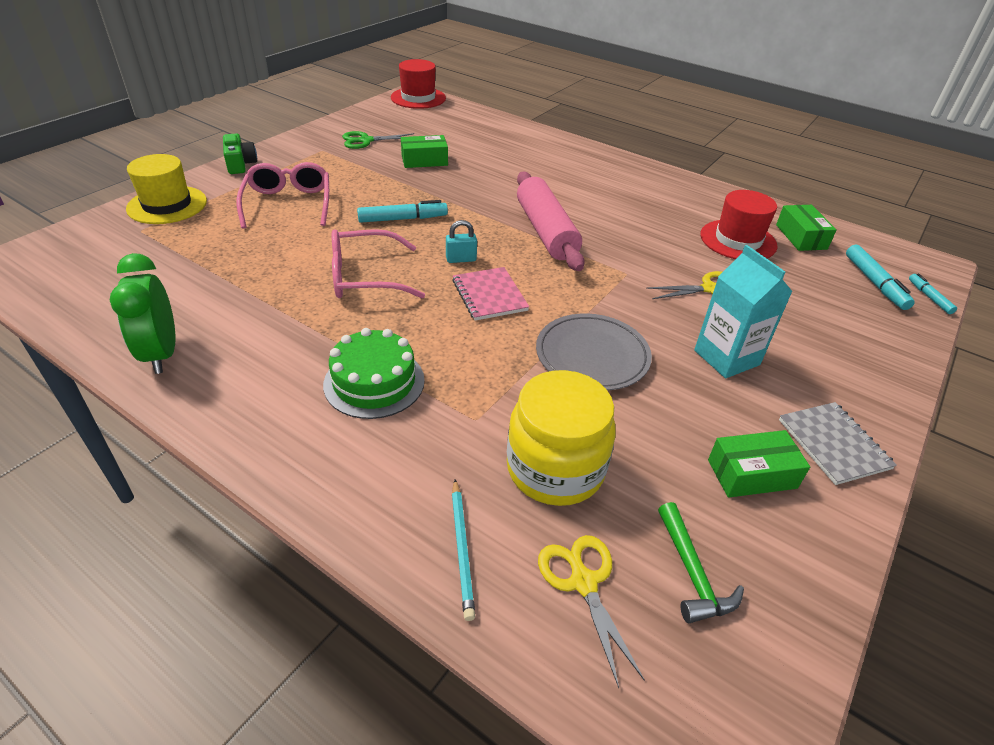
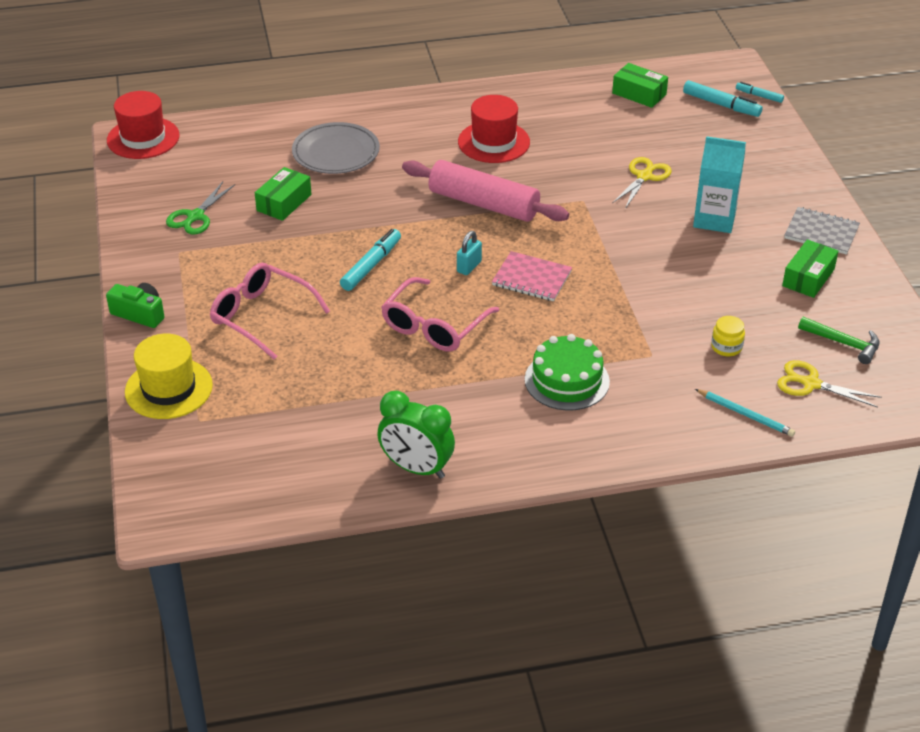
camera: 45 degrees left, 0 degrees up
yellow jar [507,370,616,506] -> yellow jar [711,316,745,356], size x0.43
grey plate [536,313,652,391] -> grey plate moved to [292,122,380,174]
red hat [700,190,778,259] -> red hat moved to [458,95,530,163]

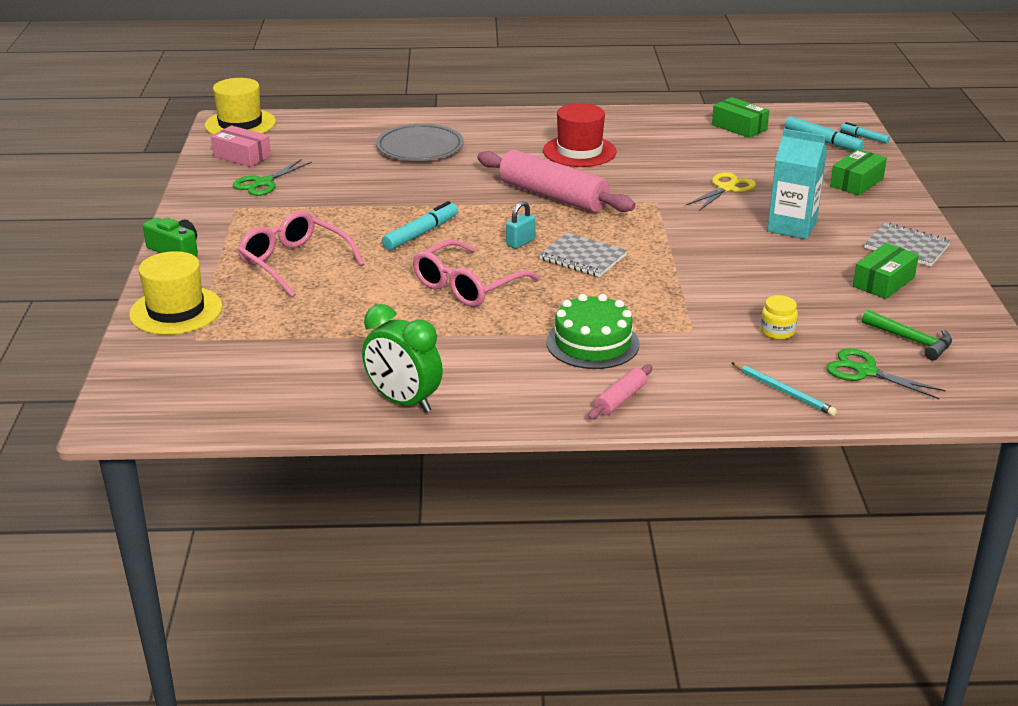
camera: 10 degrees right, 10 degrees down
red hat [107,91,179,159] -> yellow hat [205,78,276,135]
green box [255,167,312,221] -> green box moved to [830,149,887,195]
pink notebook [492,251,572,301] -> grey notebook [539,232,627,277]
yellow scissors [777,360,882,408] -> green scissors [827,348,946,399]
none -> pink box [211,125,271,167]
none -> pink rolling pin [588,365,652,419]

